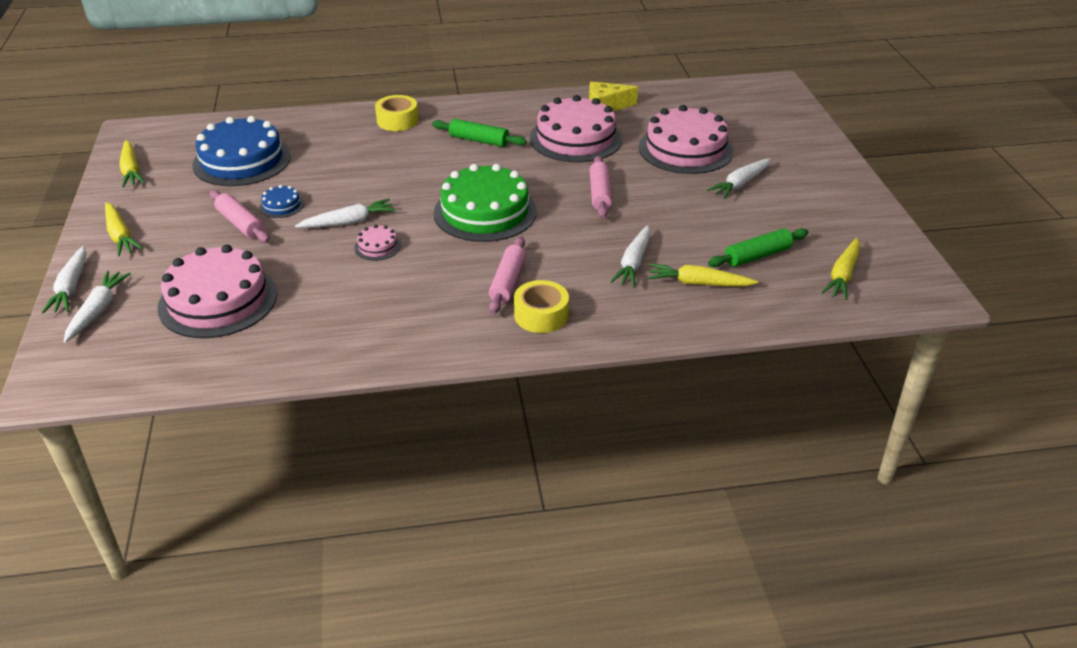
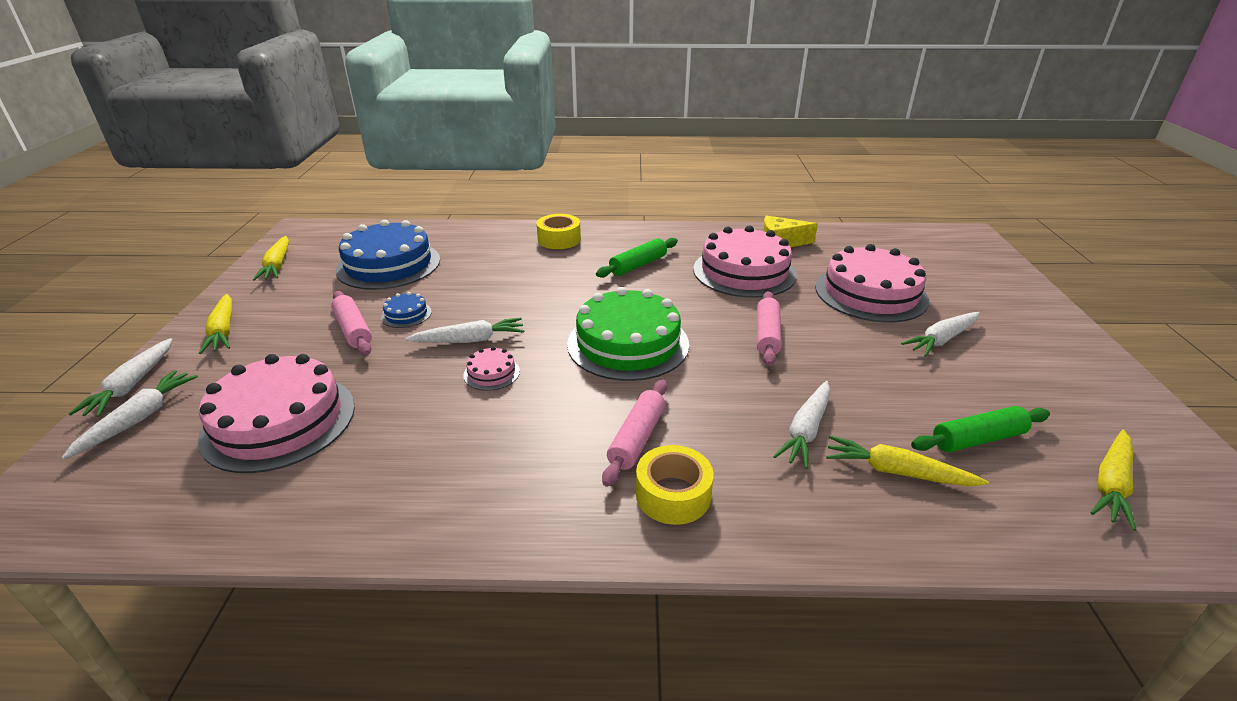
camera: 10 degrees right, 5 degrees down
green rolling pin [432,119,527,147] -> green rolling pin turned 75 degrees counterclockwise [596,238,678,278]

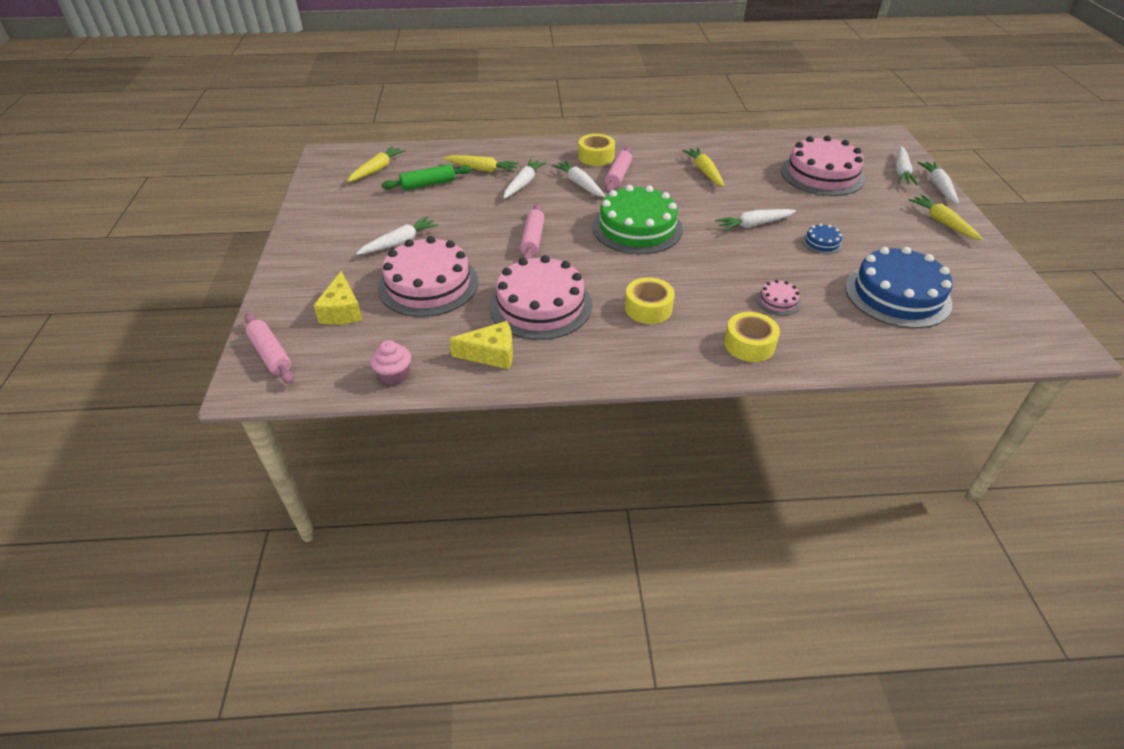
camera: 175 degrees right, 10 degrees up
yellow carrot [253,236,289,281] -> yellow carrot moved to [682,147,724,187]
pink rolling pin [331,291,372,355] -> pink rolling pin moved to [244,313,294,384]
pink cake [463,347,520,391] -> pink cake moved to [756,280,801,315]
green rolling pin [596,238,678,278] -> yellow tape [625,277,675,324]
none -> yellow cheese [313,271,362,325]
none -> pink cupcake [370,340,411,385]
none -> white carrot [551,160,605,197]

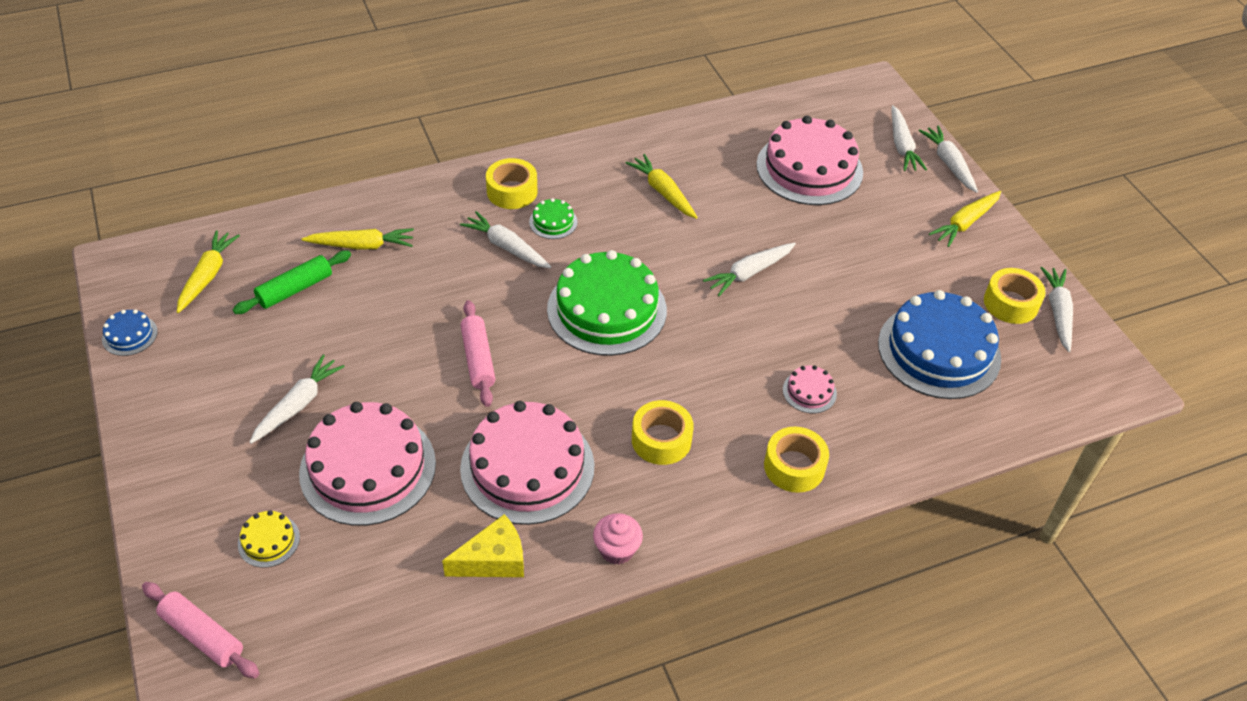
camera: 20 degrees left, 5 degrees up
yellow cheese [313,271,362,325] -> yellow cake [238,510,300,568]
pink cupcake [370,340,411,385] -> pink cupcake moved to [593,513,643,564]
white carrot [503,159,546,199] -> white carrot moved to [1041,267,1073,352]
pink rolling pin [605,147,632,193] -> green cake [529,198,577,239]
blue cake [802,223,843,254] -> blue cake moved to [102,309,158,356]
yellow carrot [908,195,983,240] -> yellow carrot turned 90 degrees counterclockwise [929,191,1001,247]
none -> yellow tape [984,268,1046,324]

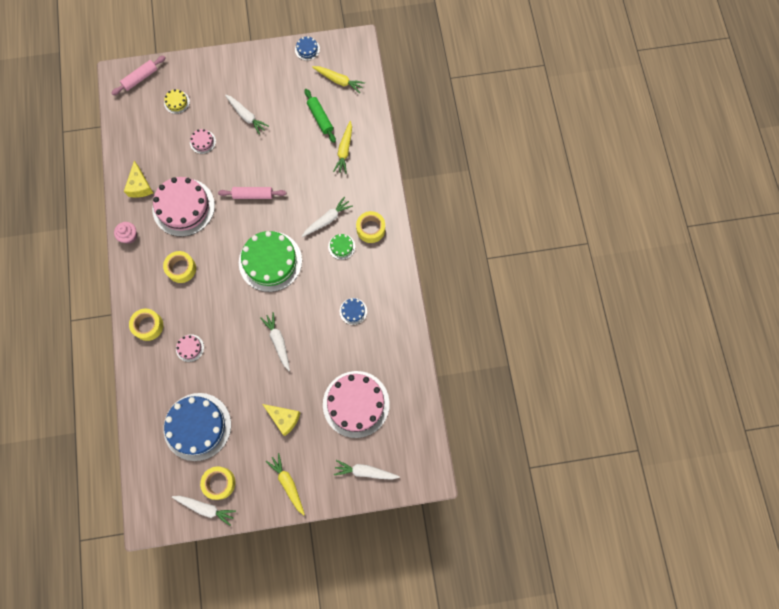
camera: 105 degrees right, 25 degrees up
pink cake [299,402,436,526] -> pink cake [190,129,216,154], size x0.43
yellow carrot [626,154,698,219] -> blue cake [340,298,367,325]
white carrot [918,126,978,193] -> none
none -> yellow cheese [263,404,300,436]

